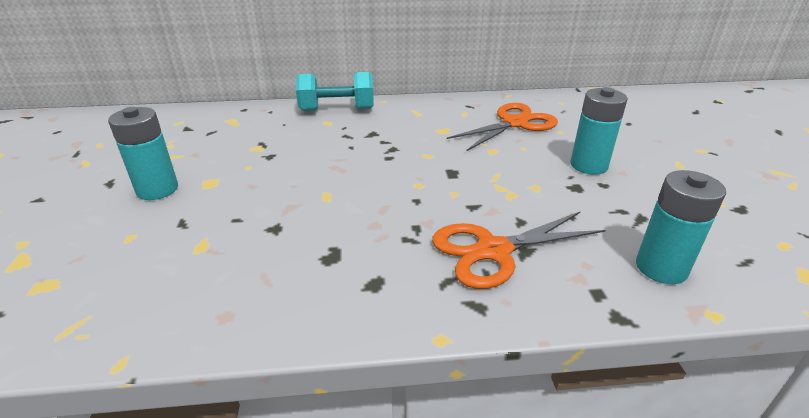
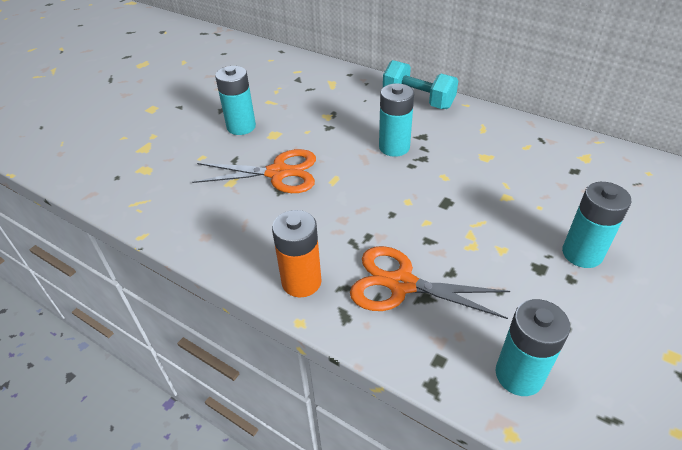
camera: 40 degrees right, 10 degrees up
orange scissors [447,103,558,151] -> orange scissors moved to [192,149,316,193]
none -> orange battery [272,210,322,297]
none -> turquoise battery [379,83,414,157]

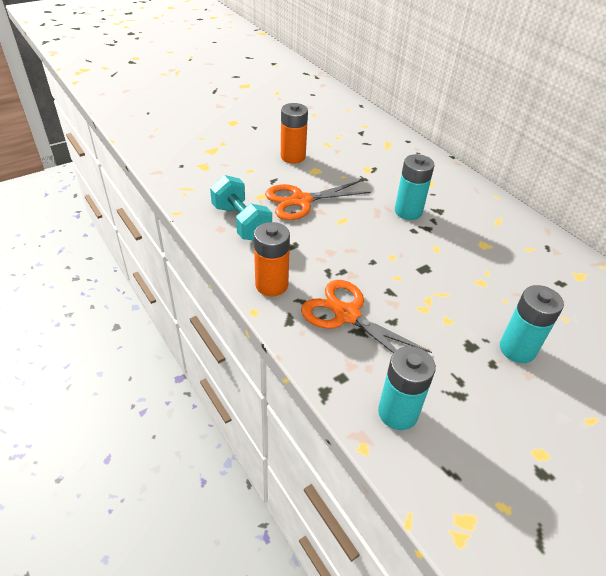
camera: 20 degrees right, 0 degrees up
orange scissors [192,149,316,193] -> orange scissors turned 135 degrees clockwise [265,180,371,220]
turquoise battery [215,66,256,135] -> orange battery [281,103,308,164]
turquoise dumbbell [383,60,458,109] -> turquoise dumbbell moved to [210,175,272,241]

